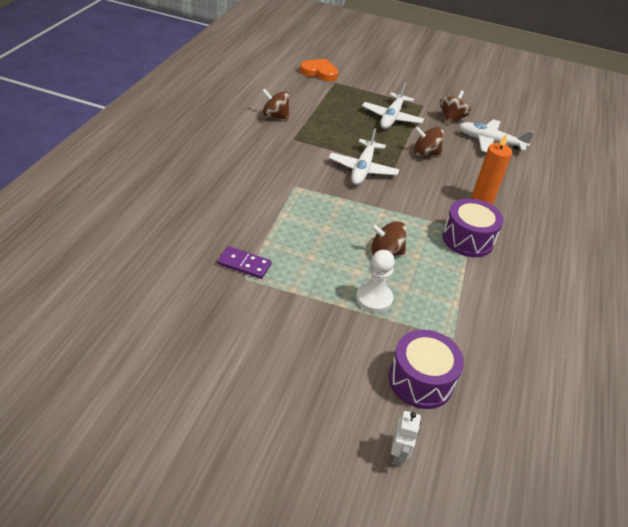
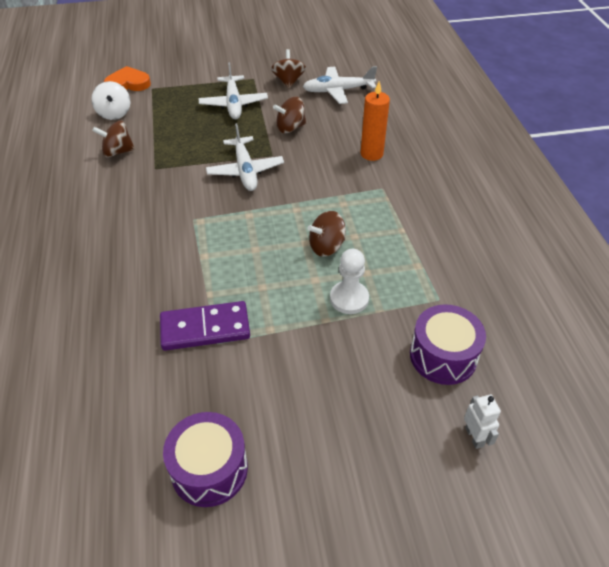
camera: 25 degrees left, 5 degrees up
purple domino [217,246,272,279] -> purple domino [160,301,250,351], size x1.56
purple drum [442,198,503,257] -> purple drum moved to [163,412,248,507]
none -> white spinning top [91,81,131,120]

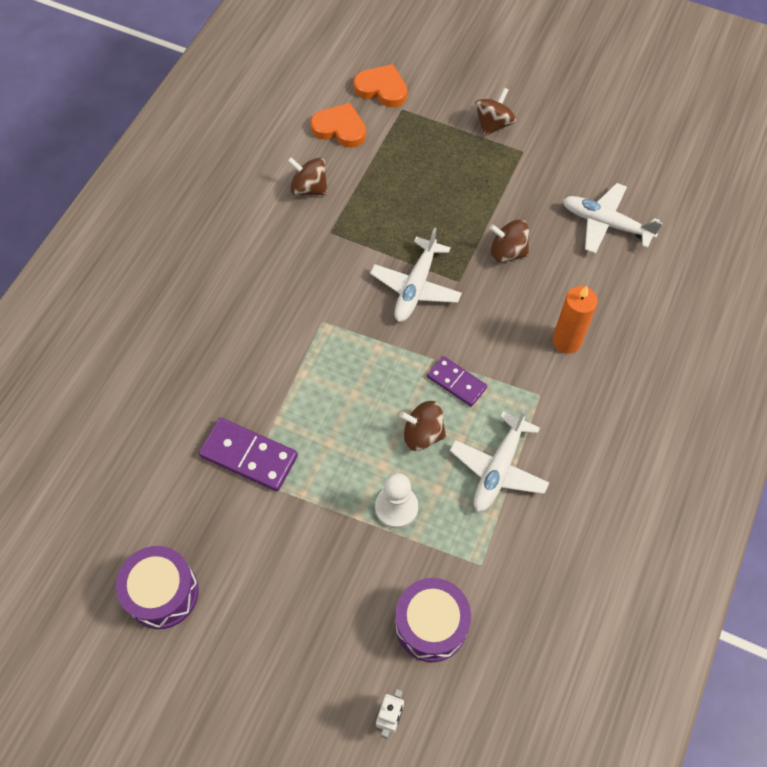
camera: 35 degrees right, 15 degrees up
white spinning top [91,81,131,120] -> orange heart [310,103,366,148]
white plane [198,62,268,119] -> white plane moved to [450,407,549,512]
brown spinning top [271,49,306,89] -> brown spinning top moved to [475,88,516,137]
none -> purple domino [427,356,487,407]

